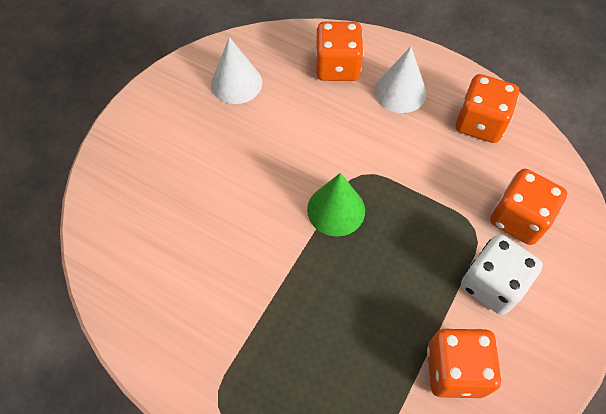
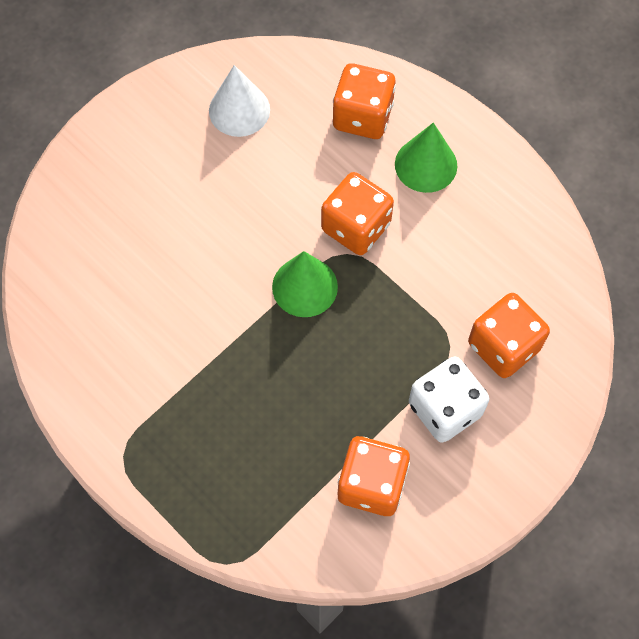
camera: 15 degrees right, 5 degrees up
white cone [374,47,426,113] -> green cone [395,122,457,193]
orange dice [456,74,519,143] -> orange dice moved to [321,172,394,255]

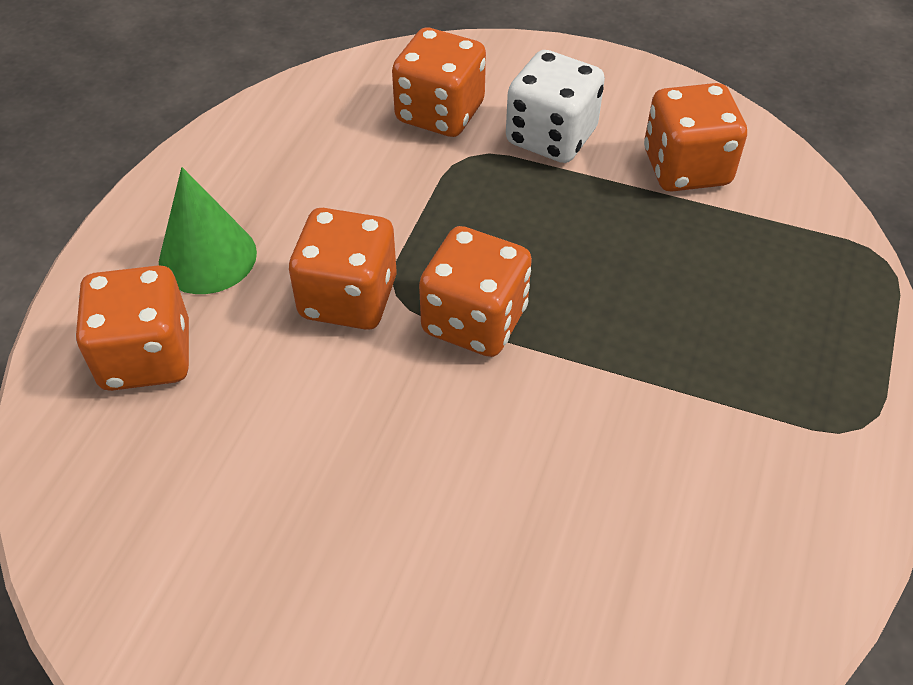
camera: 115 degrees left, 15 degrees down
white cone [209,65,270,137] -> none
green cone [272,251,338,317] -> orange dice [419,226,532,357]

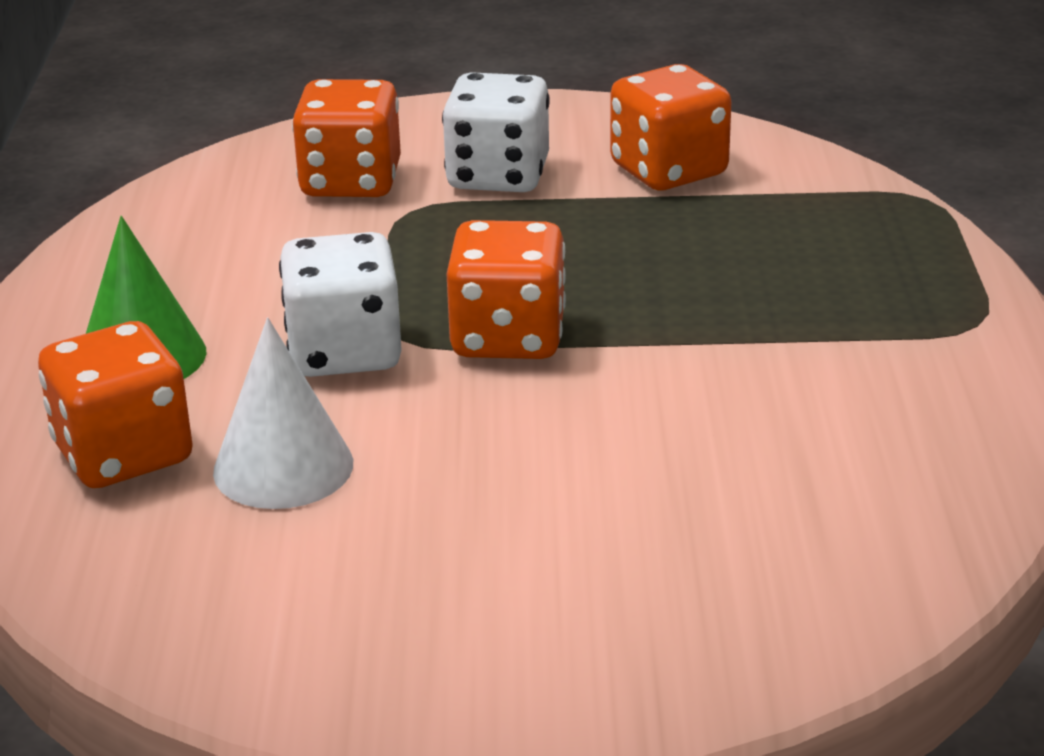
camera: 20 degrees left, 20 degrees down
orange dice [289,208,397,330] -> white dice [279,232,402,377]
none -> white cone [213,317,353,509]

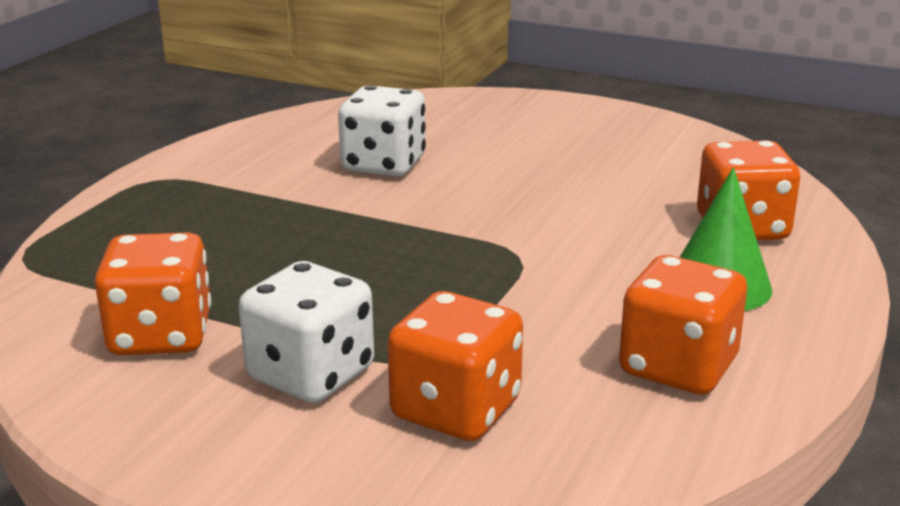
camera: 155 degrees left, 5 degrees down
white cone [213,317,353,509] -> none
white dice [279,232,402,377] -> white dice moved to [338,85,426,177]
orange dice [447,220,566,359] -> orange dice moved to [619,255,747,395]

